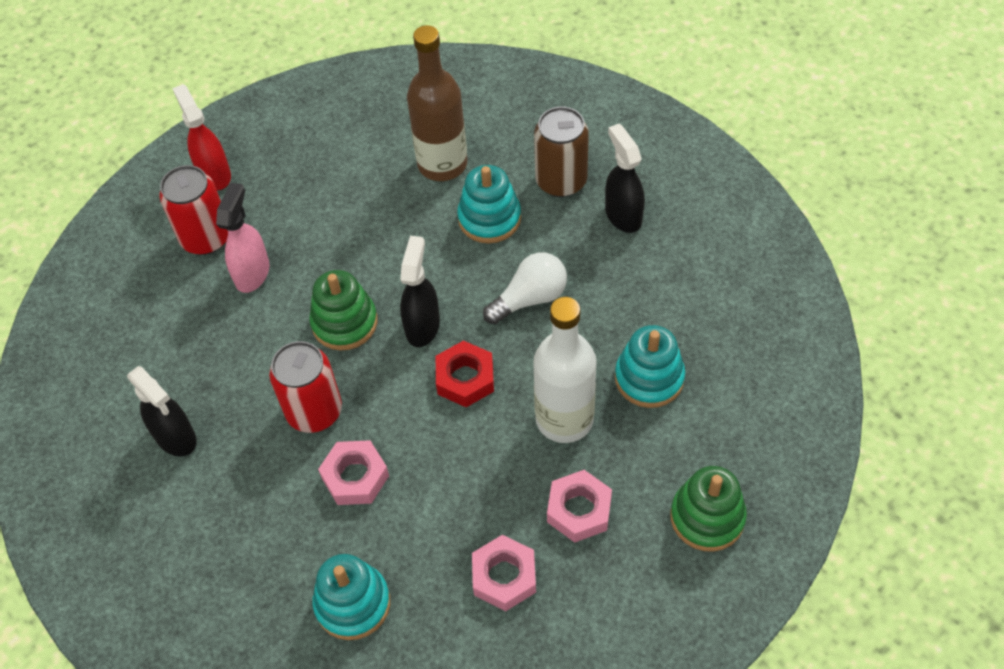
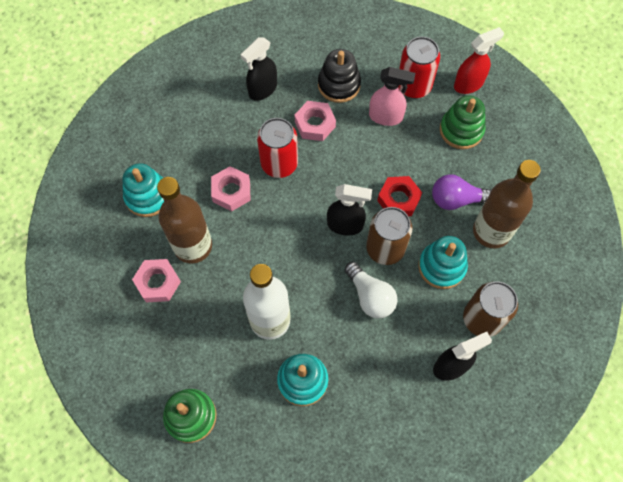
camera: 85 degrees right, 10 degrees up
green stacking toy [309,270,377,351] -> green stacking toy moved to [440,95,486,149]
red nut [436,341,494,407] -> red nut moved to [377,176,422,216]
pink nut [547,470,612,543] -> pink nut moved to [295,101,336,141]
none -> brown bottle [157,177,212,264]
none -> black stacking toy [318,49,361,103]
none -> brown can [366,207,412,265]
none -> purple light bulb [432,174,492,210]

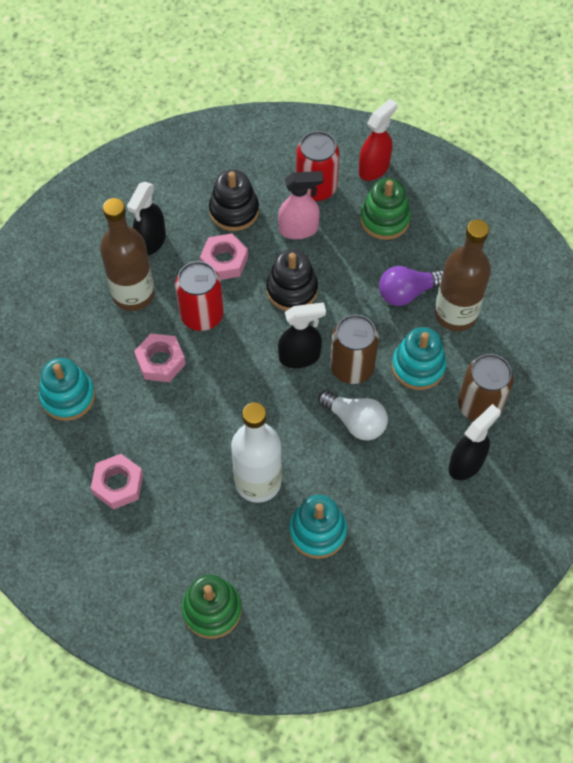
camera: 20 degrees left, 5 degrees down
brown bottle [157,177,212,264] -> brown bottle moved to [100,198,155,311]
red nut [377,176,422,216] -> none
none -> black stacking toy [266,249,318,311]

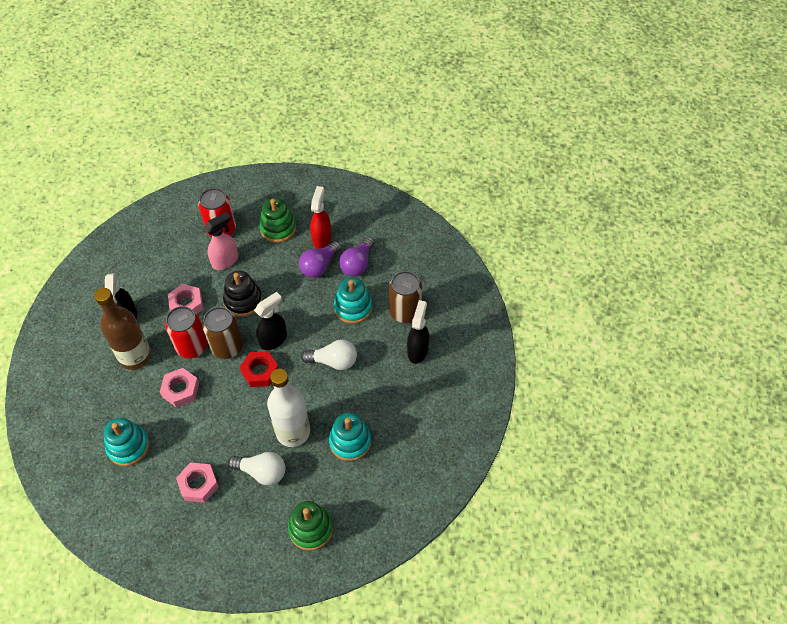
camera: 30 degrees left, 5 degrees down
black stacking toy [209,170,259,231] -> none
brown can [330,315,379,384] -> brown can moved to [202,307,243,359]
red spray bottle [359,99,398,181] -> red spray bottle moved to [310,186,331,249]
brown bottle [435,220,491,331] -> purple light bulb [339,237,374,277]
none -> white light bulb [228,452,285,486]
none -> red nut [240,351,279,387]

